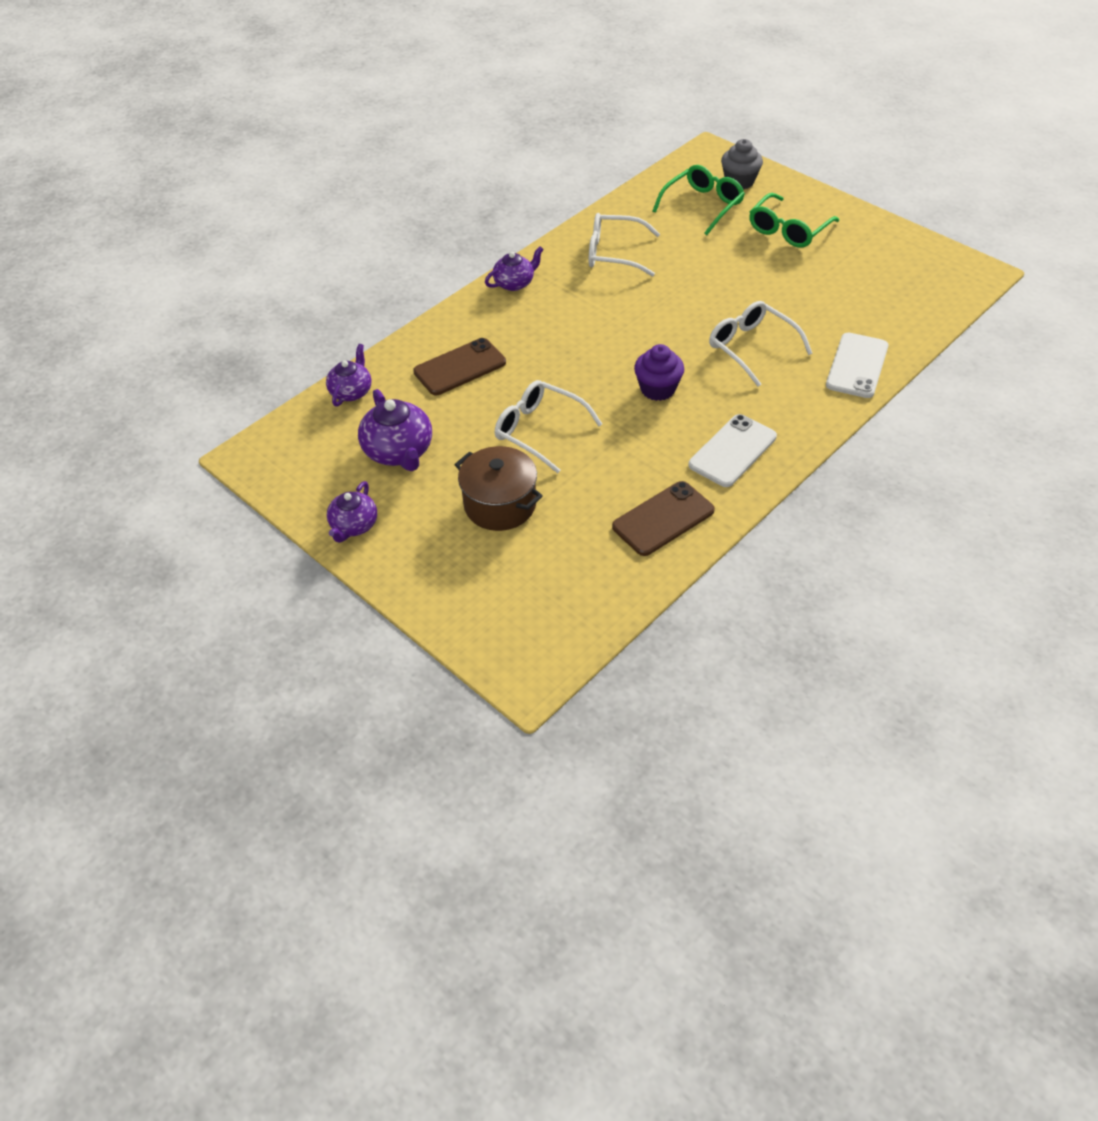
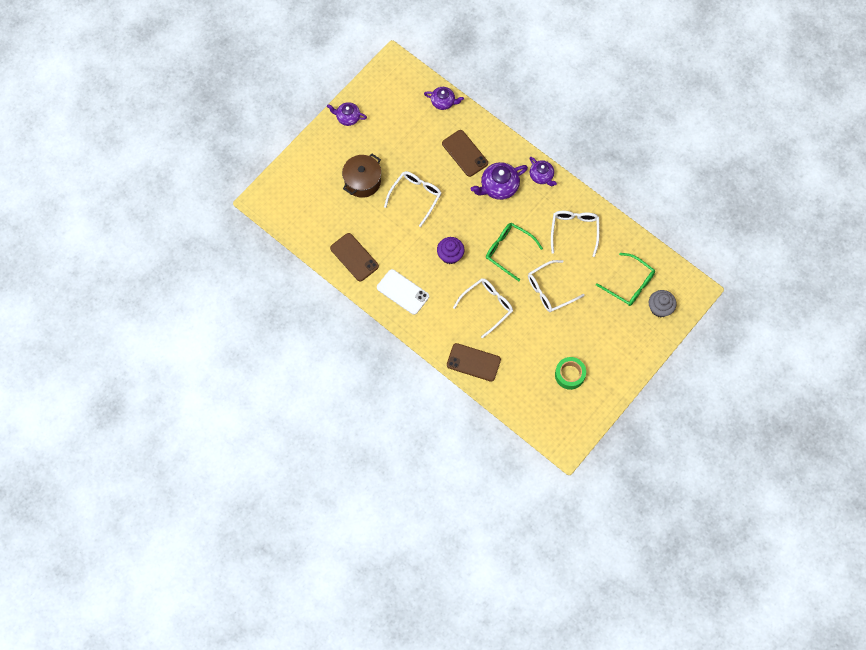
camera: 85 degrees right, 20 degrees up
purple teapot [358,389,432,471] -> purple teapot moved to [471,162,528,200]
green glasses [749,193,839,248] -> green glasses moved to [486,223,543,281]
white phone [826,332,888,398] -> brown phone [447,343,501,382]
none -> white glasses [528,260,585,312]
none -> green tape [555,357,586,390]

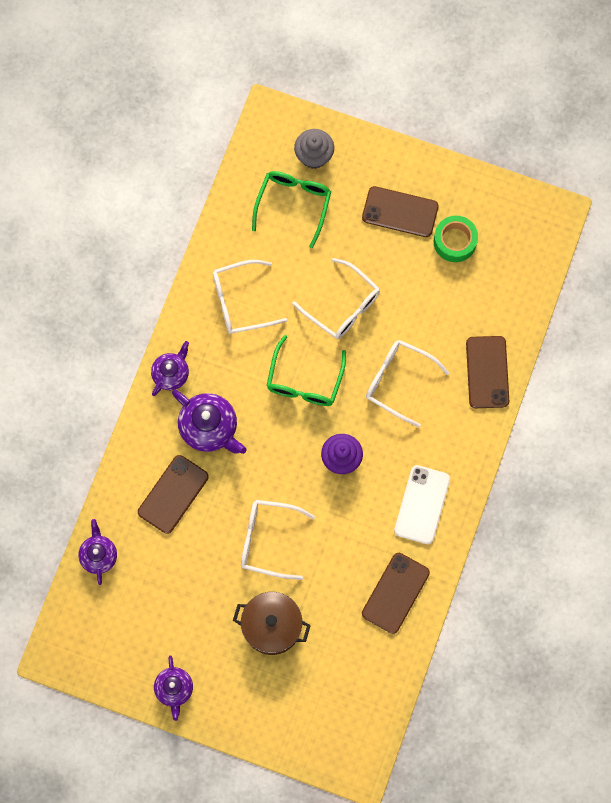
camera: 110 degrees left, 5 degrees up
none -> brown phone [362,186,439,237]

